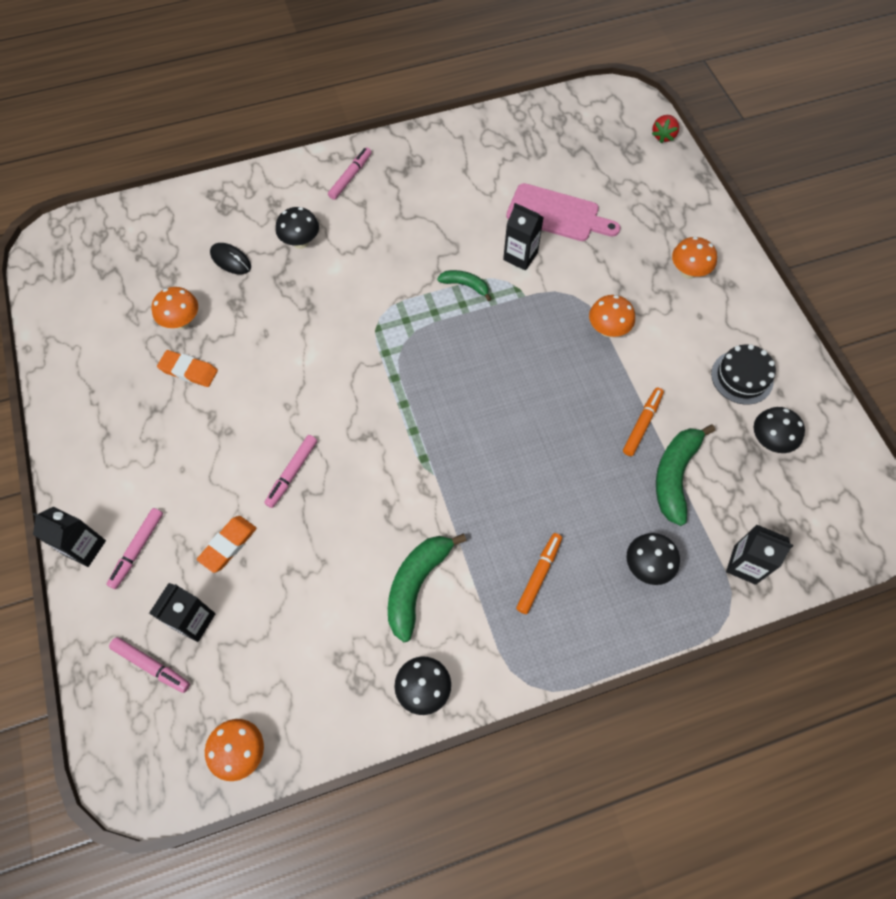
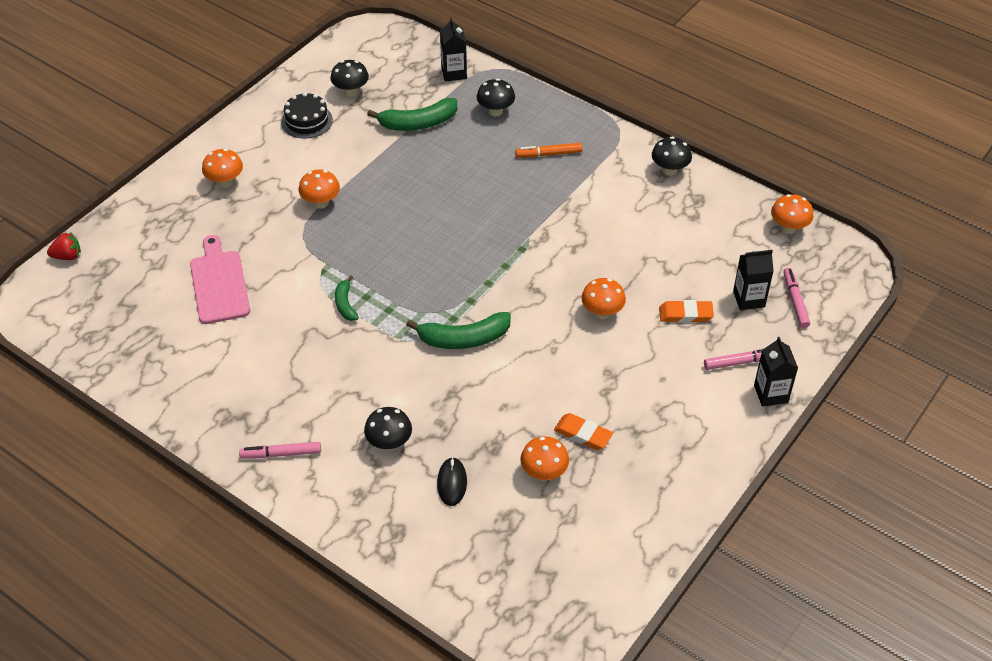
camera: 125 degrees left, 15 degrees down
orange eraser [157,350,218,387] -> orange eraser turned 45 degrees counterclockwise [554,413,613,450]
pink marker [264,435,317,508] -> orange mushroom [581,278,626,319]
green banana [388,533,467,642] -> green banana moved to [406,312,511,349]
black carton [503,203,544,271] -> none
orange marker [623,388,664,456] -> none

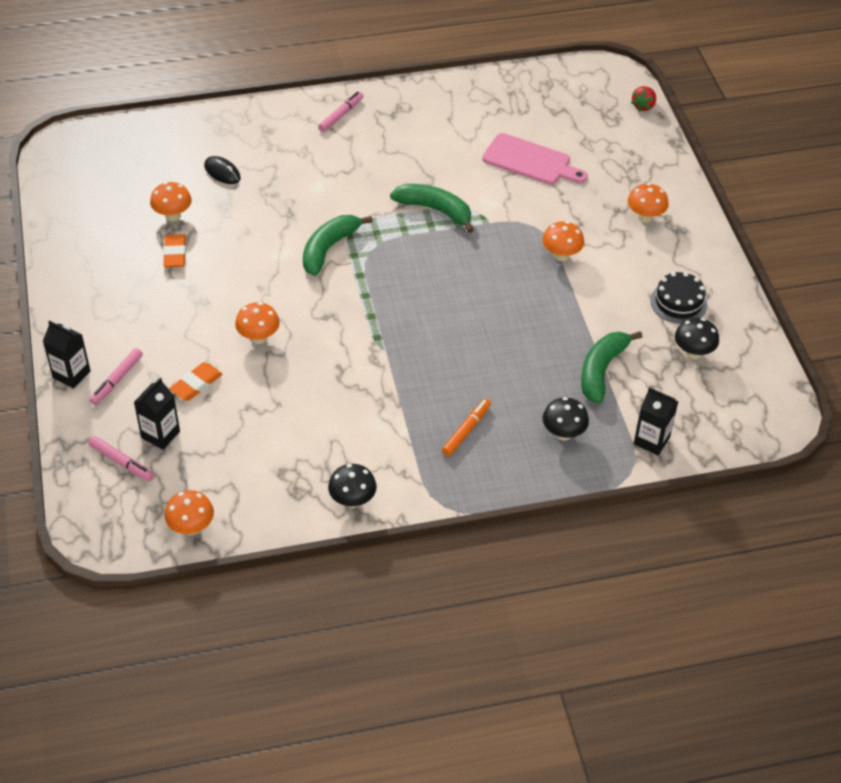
camera: 130 degrees right, 0 degrees up
green banana [335,276,359,321] -> green banana [390,184,474,233], size x1.77
black mushroom [364,407,412,451] -> none
orange eraser [554,413,613,450] -> orange eraser turned 75 degrees counterclockwise [163,234,186,267]

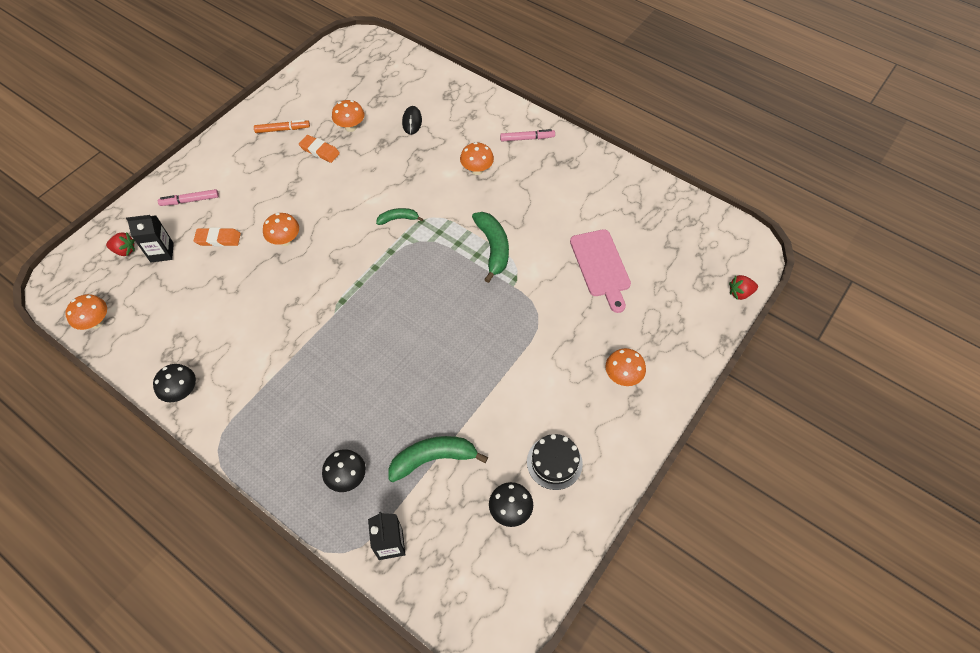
camera: 50 degrees right, 10 degrees up
black carton [43,320,91,389] -> none
pink marker [88,436,154,481] -> red strawberry [106,232,135,256]
orange eraser [163,234,186,267] -> orange eraser turned 75 degrees clockwise [299,135,340,163]
green banana [303,215,373,276] -> green banana [376,208,423,225], size x0.57
orange marker [442,399,491,456] -> orange marker moved to [254,120,310,133]
orange mushroom [542,221,584,261] -> orange mushroom moved to [460,142,494,175]

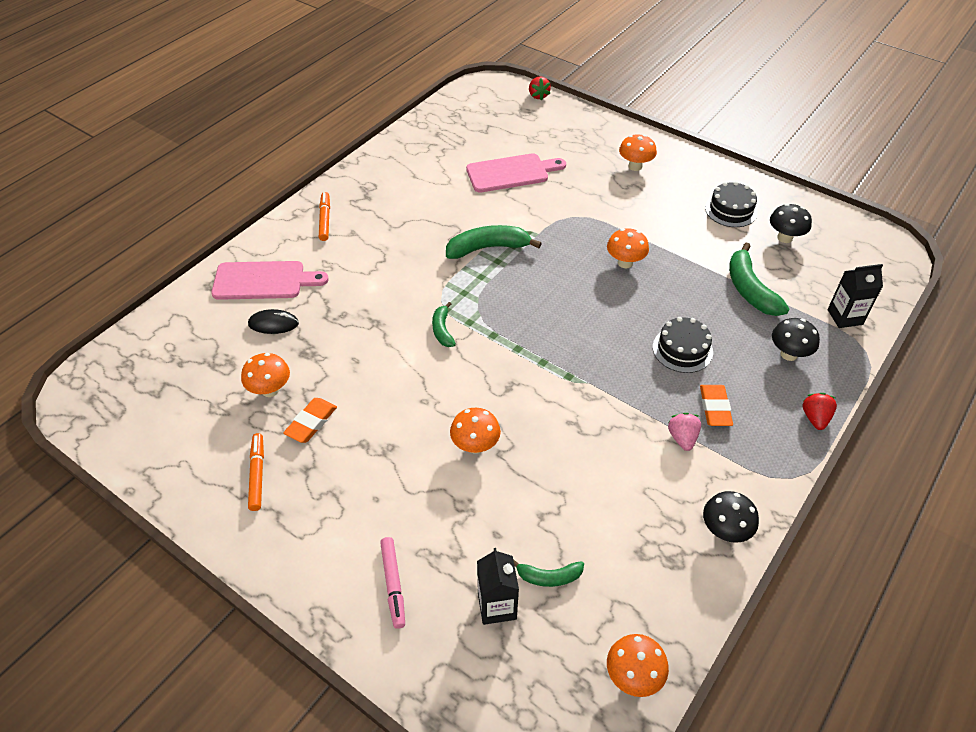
camera: 90 degrees left, 10 degrees down
red strawberry [106,232,135,256] -> red strawberry moved to [803,393,837,430]
orange eraser [194,228,241,246] -> orange eraser moved to [700,385,733,426]
orange mushroom [460,142,494,175] -> orange mushroom moved to [607,228,649,268]
pink marker [500,129,555,142] -> orange marker [319,192,330,241]
none -> pink cutting board [211,261,329,300]
none -> green banana [513,559,584,587]
none -> black cake [653,317,713,373]
none -> pink strawberry [668,413,701,451]

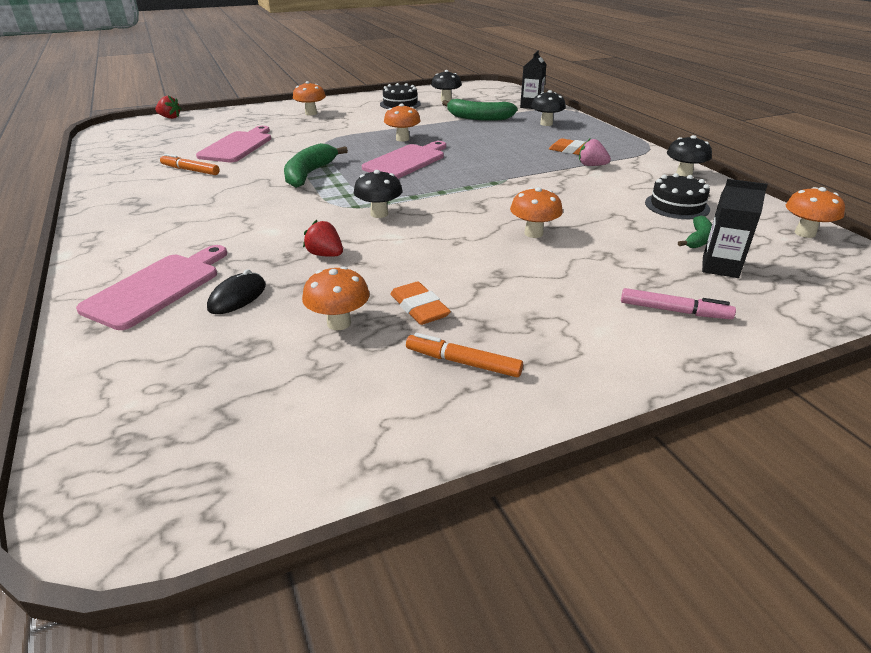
camera: 60 degrees left, 15 degrees down
orange marker [319,192,330,241] -> orange marker moved to [160,153,220,175]
green banana [432,302,456,347] -> black mushroom [354,170,402,218]
black cake [653,317,713,373] -> black cake moved to [645,173,710,219]
red strawberry [803,393,837,430] -> red strawberry moved to [303,220,343,257]
none -> pink cutting board [362,141,446,179]

